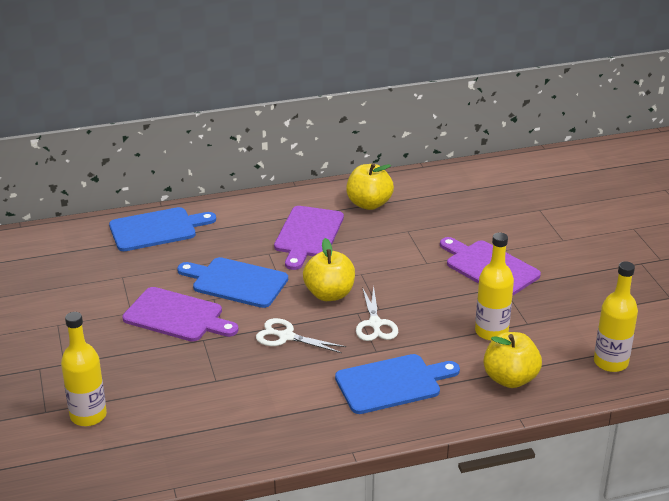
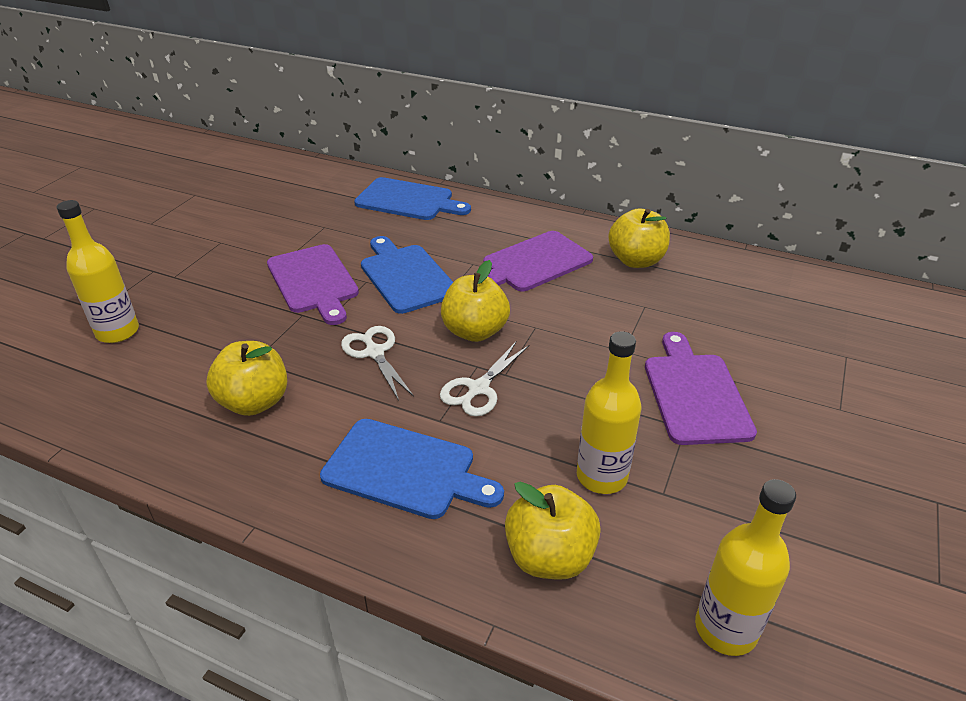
camera: 40 degrees right, 5 degrees up
none -> yellow apple [206,341,287,416]

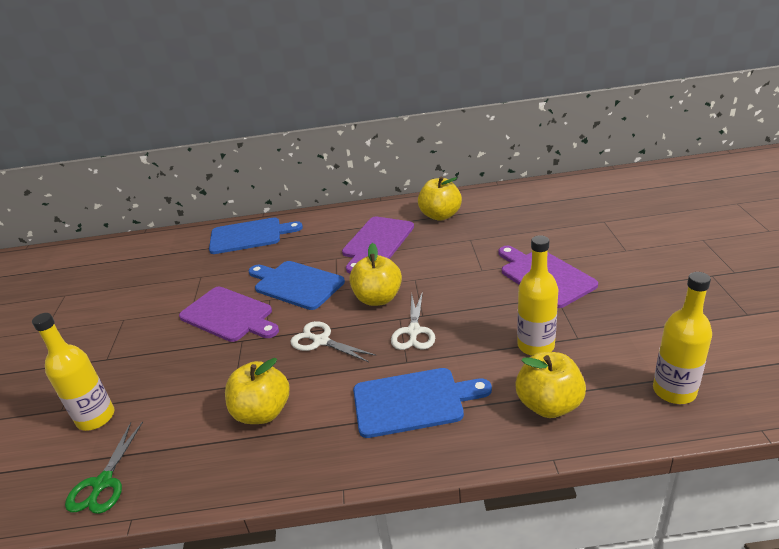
camera: 25 degrees left, 5 degrees down
none -> green scissors [65,422,143,514]

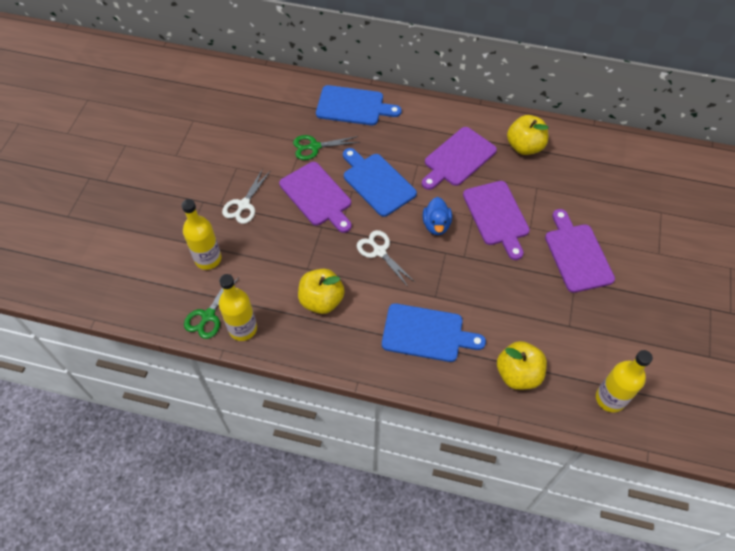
camera: 15 degrees right, 25 degrees up
yellow apple [349,243,402,306] -> blue duck [423,197,452,235]
white scissors [391,291,435,350] -> white scissors moved to [222,169,270,224]
yellow bottle [517,235,558,356] -> yellow bottle moved to [219,274,257,341]
none -> green scissors [293,135,360,160]
none -> purple cutting board [463,181,530,260]

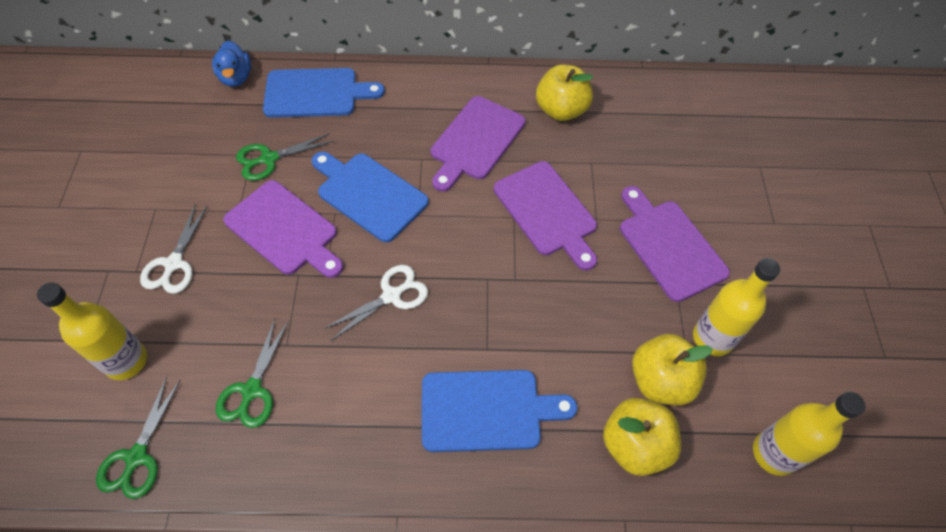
camera: 15 degrees left, 0 degrees up
yellow bottle [219,274,257,341] -> yellow bottle moved to [693,258,780,356]
yellow apple [298,269,345,314] -> yellow apple moved to [632,334,713,405]
white scissors [357,230,415,287] -> white scissors turned 105 degrees clockwise [323,265,428,341]
blue duck [423,197,452,235] -> blue duck moved to [212,41,251,87]
none -> green scissors [216,319,289,428]

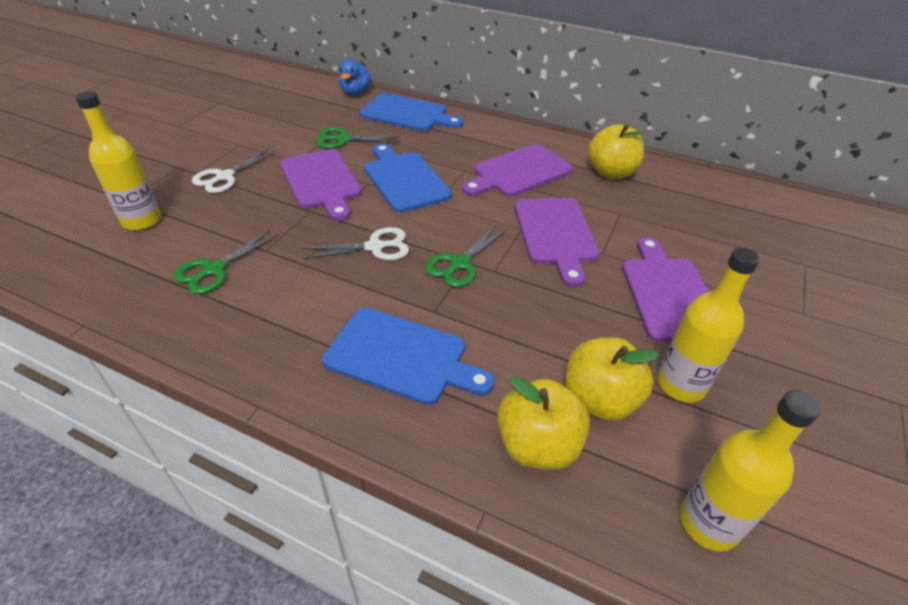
camera: 25 degrees right, 15 degrees down
green scissors [96,377,180,499] -> green scissors moved to [425,225,507,288]

